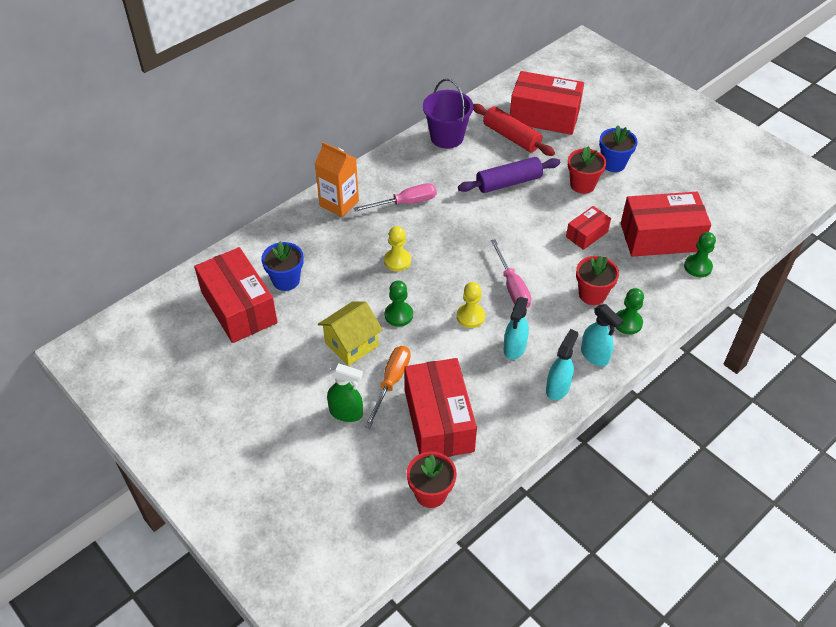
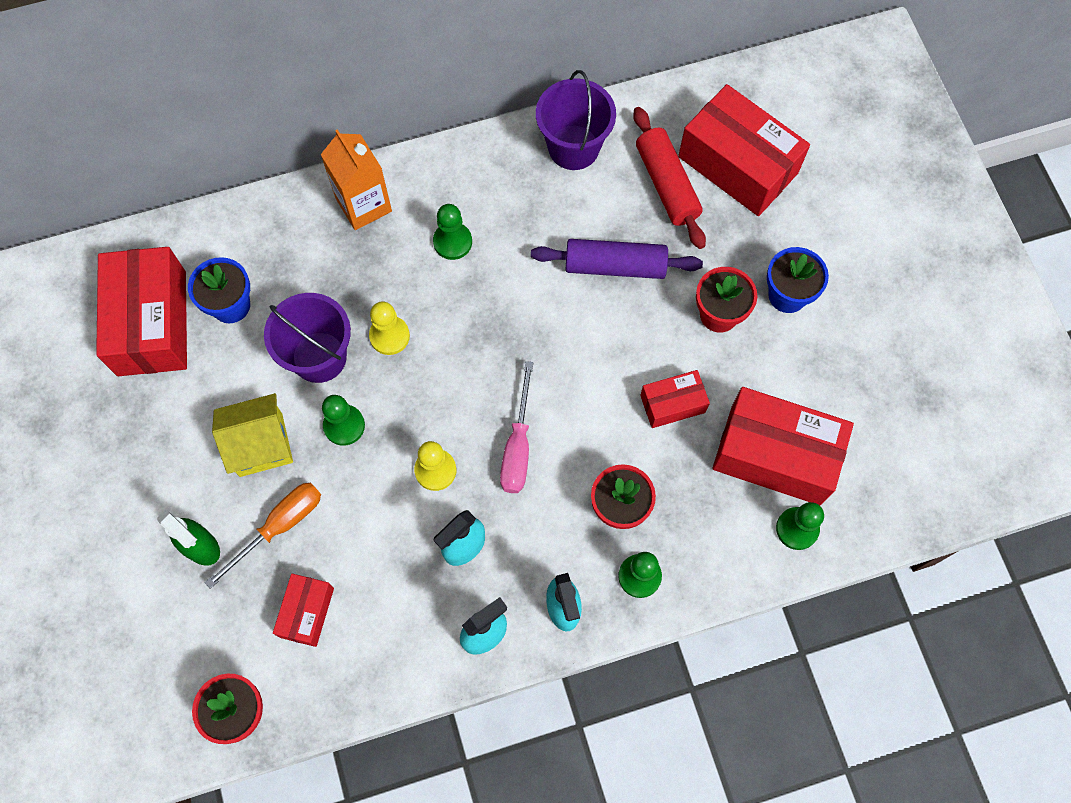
camera: 25 degrees right, 20 degrees up
pink screwdriver [353,183,437,212] -> green pawn [433,204,472,260]
red box [404,358,477,457] -> red box [273,574,334,647], size x0.52
none -> purple bucket [264,293,351,383]

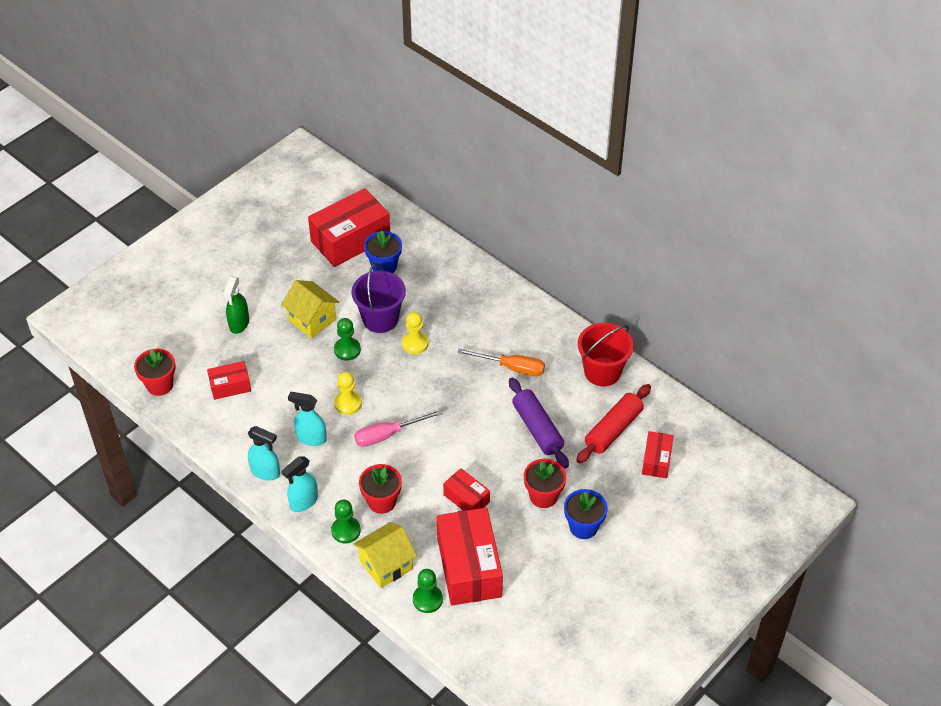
camera: 60 degrees right, 20 degrees down
orange screwdriver [205,483,321,589] -> orange screwdriver moved to [457,349,545,376]
orange carton [321,129,392,230] -> none
green pawn [433,204,472,260] -> none
purple bucket [536,70,616,170] -> red bucket [578,323,634,386]
red box [678,84,810,216] -> red box [642,431,674,478], size x0.52
none -> yellow house [353,522,417,588]

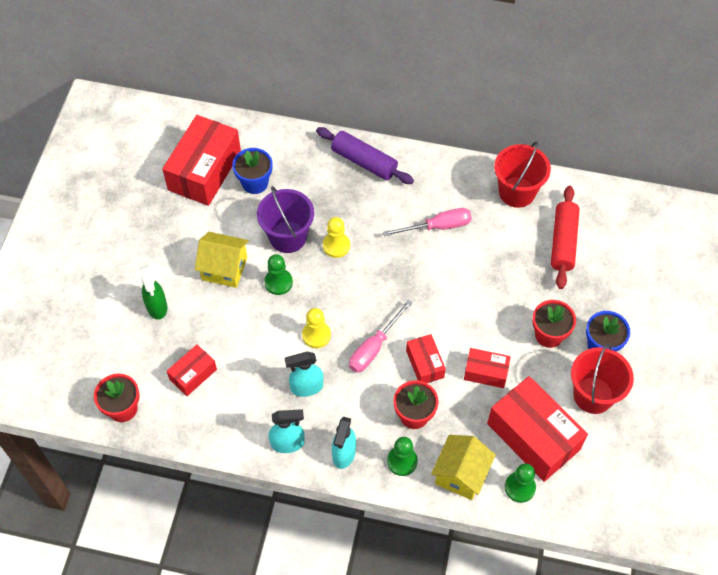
camera: 30 degrees left, 10 degrees up
orange screwdriver [457,349,545,376] -> pink screwdriver [383,208,472,237]
purple rolling pin [509,378,569,468] -> purple rolling pin moved to [316,127,414,184]
red box [642,431,674,478] -> red box moved to [406,334,446,383]
none -> red bucket [571,344,634,414]

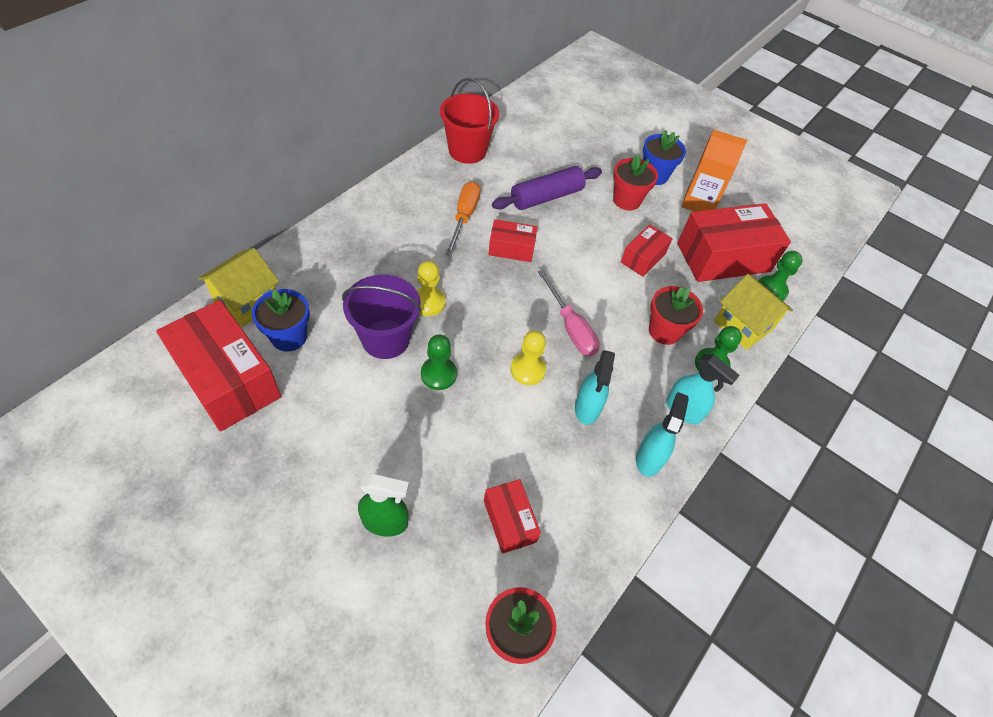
camera: 70 degrees left, 5 degrees down
yellow house [195,232,249,288] -> yellow house moved to [198,248,279,327]
purple rolling pin [316,127,414,184] -> purple rolling pin moved to [492,166,602,210]
pink screwdriver [383,208,472,237] -> orange screwdriver [445,181,481,256]
red box [406,334,446,383] -> red box moved to [488,219,537,262]
red rolling pin [551,186,580,289] -> none
red bucket [571,344,634,414] -> orange carton [681,130,747,212]

